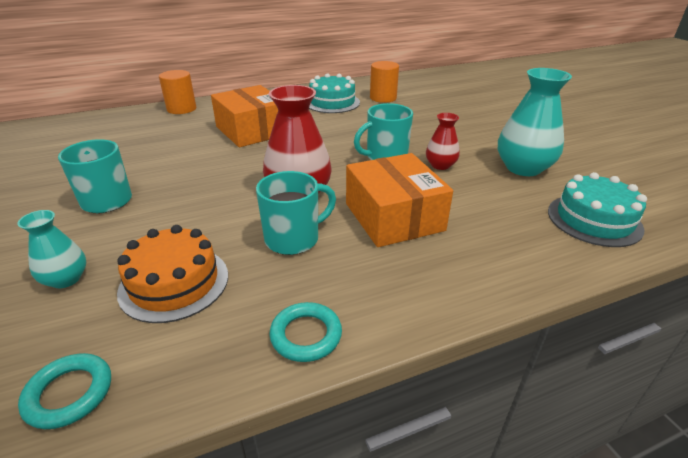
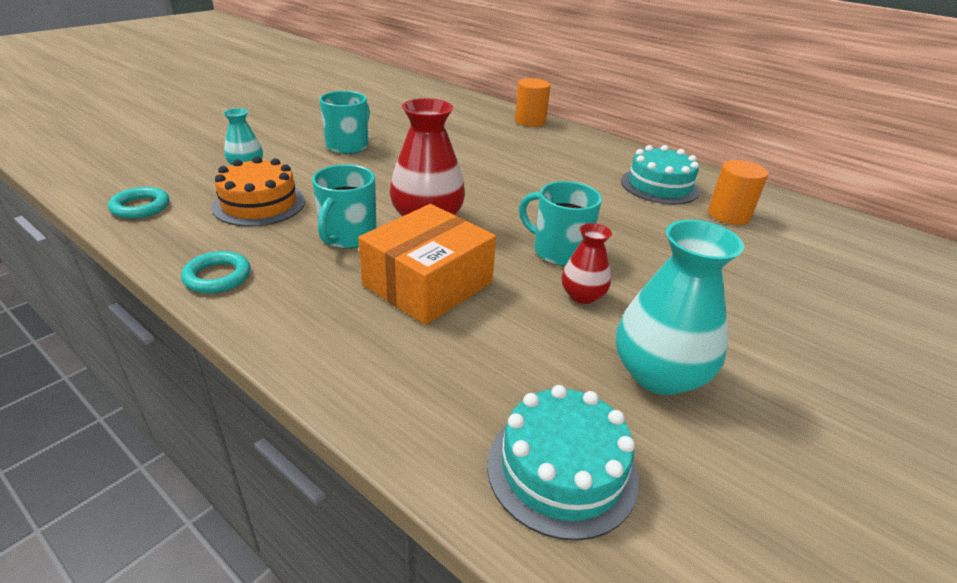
camera: 60 degrees right, 0 degrees up
orange box [211,85,278,147] -> none
turquoise mug [256,171,336,255] -> turquoise mug turned 75 degrees clockwise [312,164,377,248]

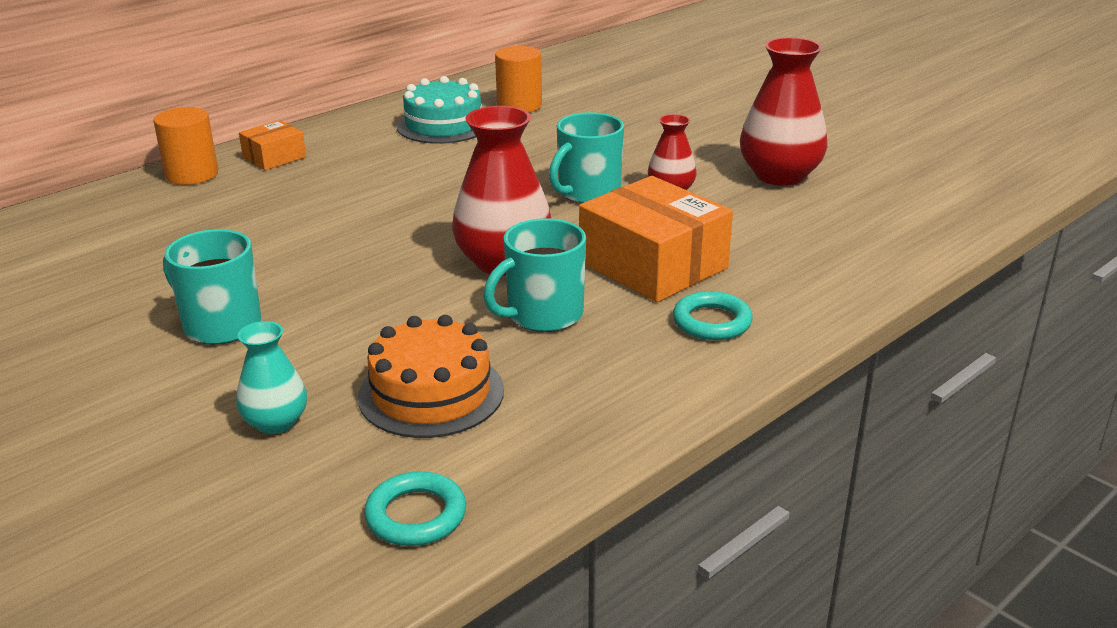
camera: 80 degrees left, 5 degrees down
turquoise ring [181,251,251,293] -> turquoise ring moved to [673,291,753,340]
turquoise mug [312,164,377,248] -> turquoise mug turned 120 degrees clockwise [483,218,586,332]
turquoise cake [487,385,639,541] -> none
turquoise vase [616,220,744,395] -> red vase [740,37,828,186]
none -> orange box [239,120,306,170]

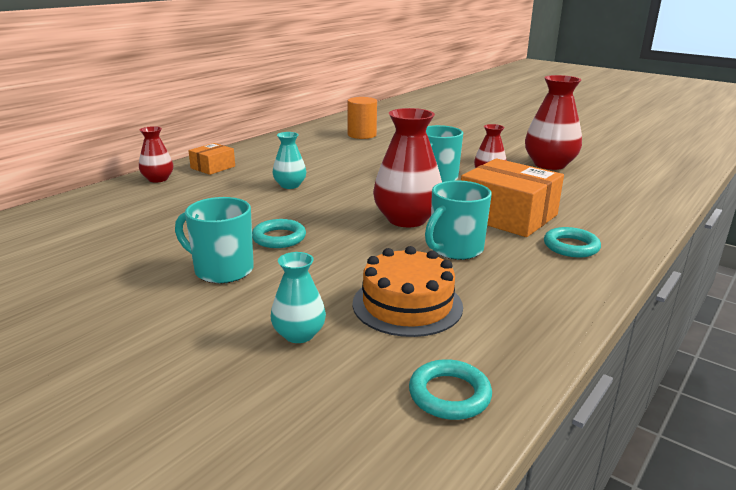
camera: 10 degrees left, 5 degrees down
orange cylinder [154,107,218,185] -> red vase [139,126,174,183]
turquoise cake [397,76,482,144] -> none
none -> turquoise ring [252,219,306,248]
none -> turquoise vase [272,132,306,189]

